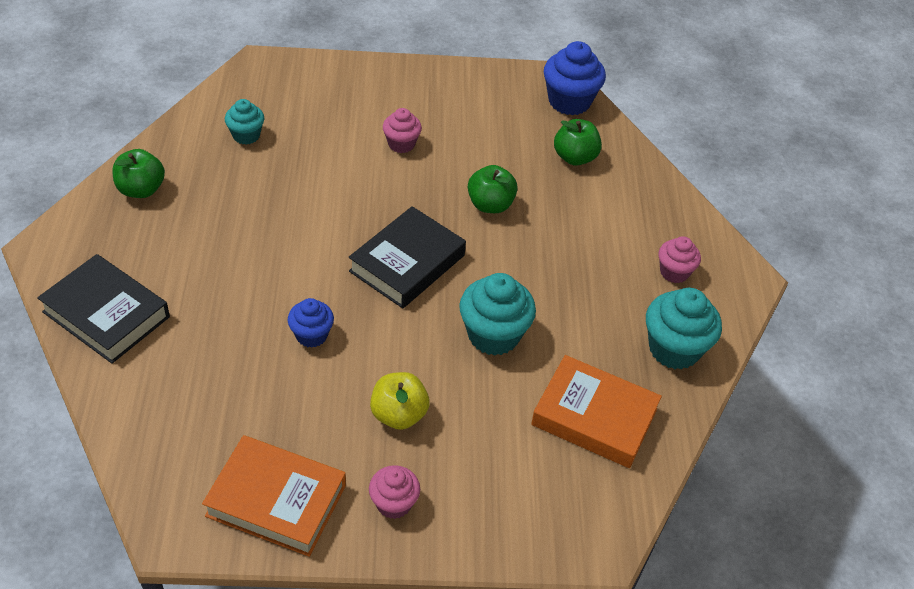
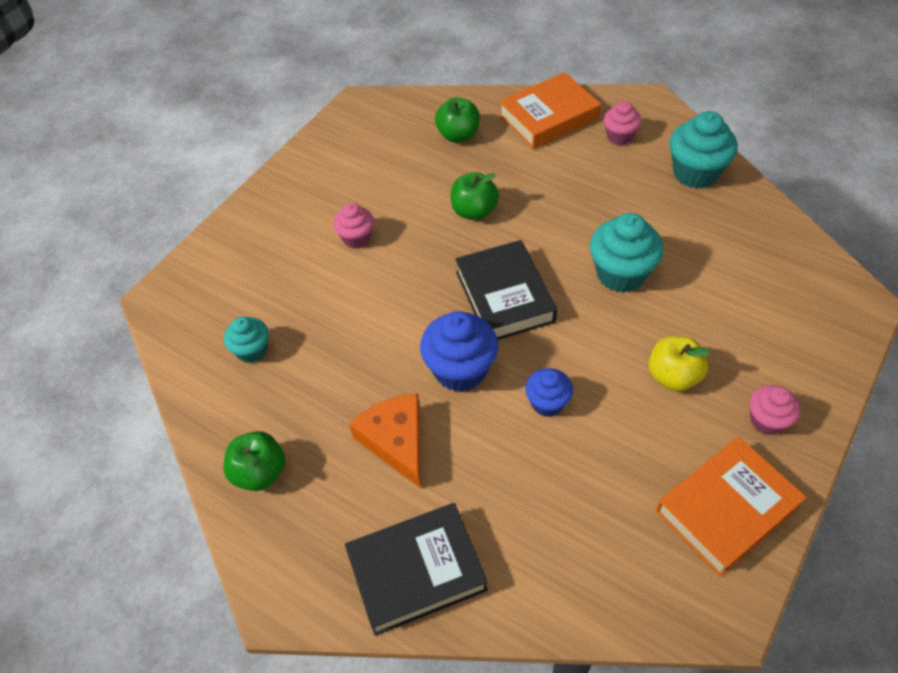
camera: 50 degrees left, 5 degrees up
orange book [531,355,662,468] -> orange book moved to [499,72,601,149]
blue cupcake [544,41,606,115] -> blue cupcake moved to [420,311,498,392]
none -> orange cheese [349,393,421,489]

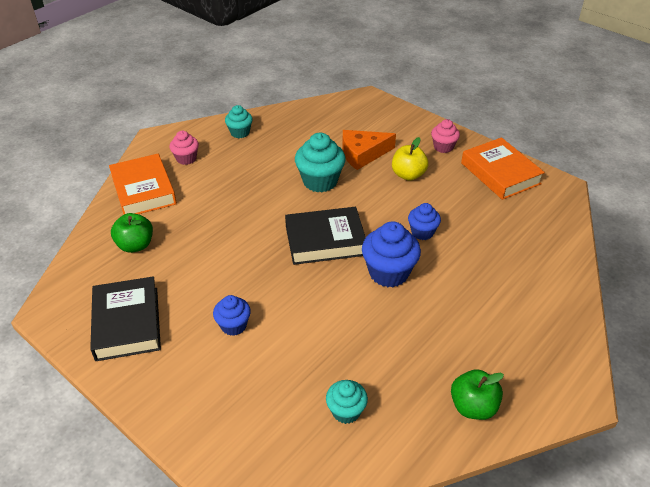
camera: 85 degrees left, 10 degrees down
pink cupcake [333,203,374,249] -> blue cupcake [213,295,251,336]
black book [345,503,488,636] -> black book moved to [90,276,161,361]
orange cheese [349,393,421,489] -> orange cheese moved to [342,130,396,170]
green apple [451,172,499,220] -> none
turquoise cupcake [670,111,737,189] -> turquoise cupcake [225,105,253,138], size x0.60

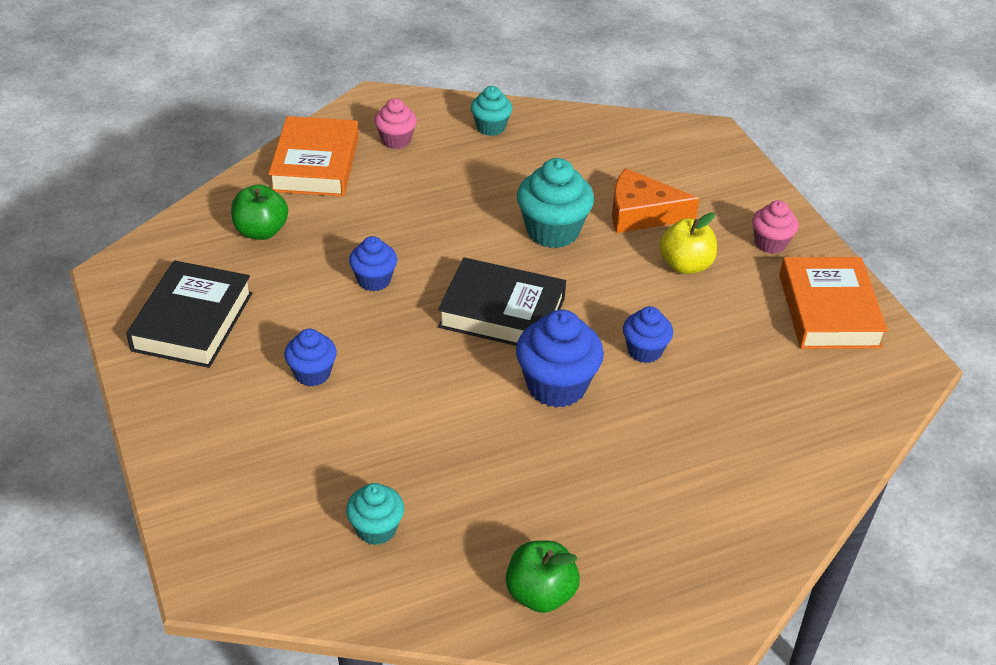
camera: 25 degrees right, 0 degrees up
none -> blue cupcake [349,236,397,291]

